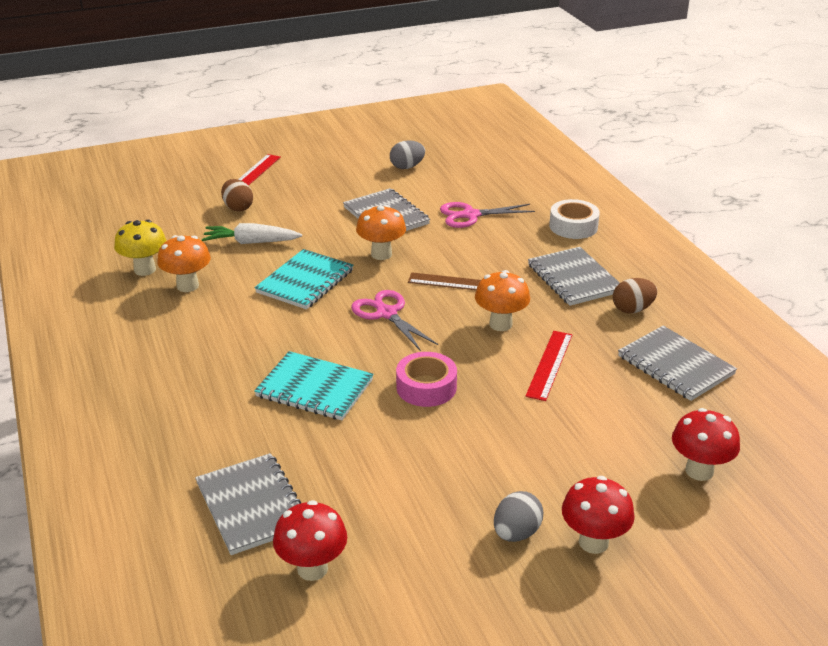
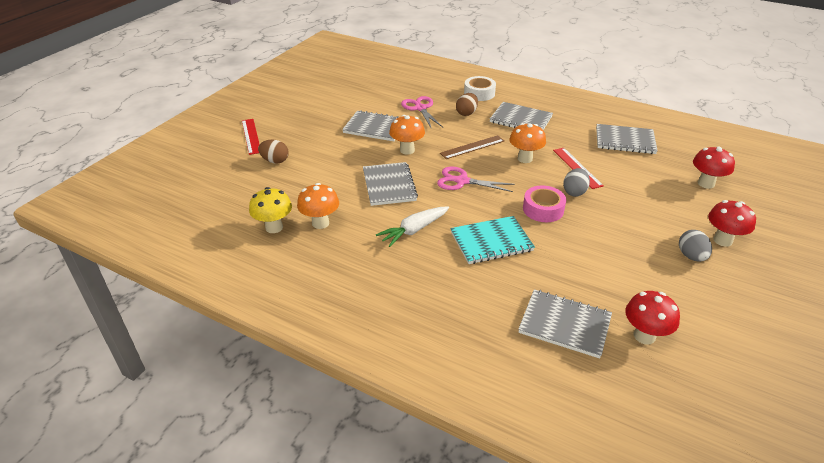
camera: 40 degrees left, 5 degrees up
white carrot [202,223,302,244] -> white carrot moved to [376,207,449,247]
turquoise notebook [255,249,353,309] -> grey notebook [363,162,418,206]
grey egg [390,140,425,169] -> grey egg moved to [563,168,590,197]
pink scissors [440,202,535,228] -> pink scissors turned 120 degrees clockwise [401,96,443,129]
brown egg [613,278,657,313] -> brown egg moved to [456,93,478,116]

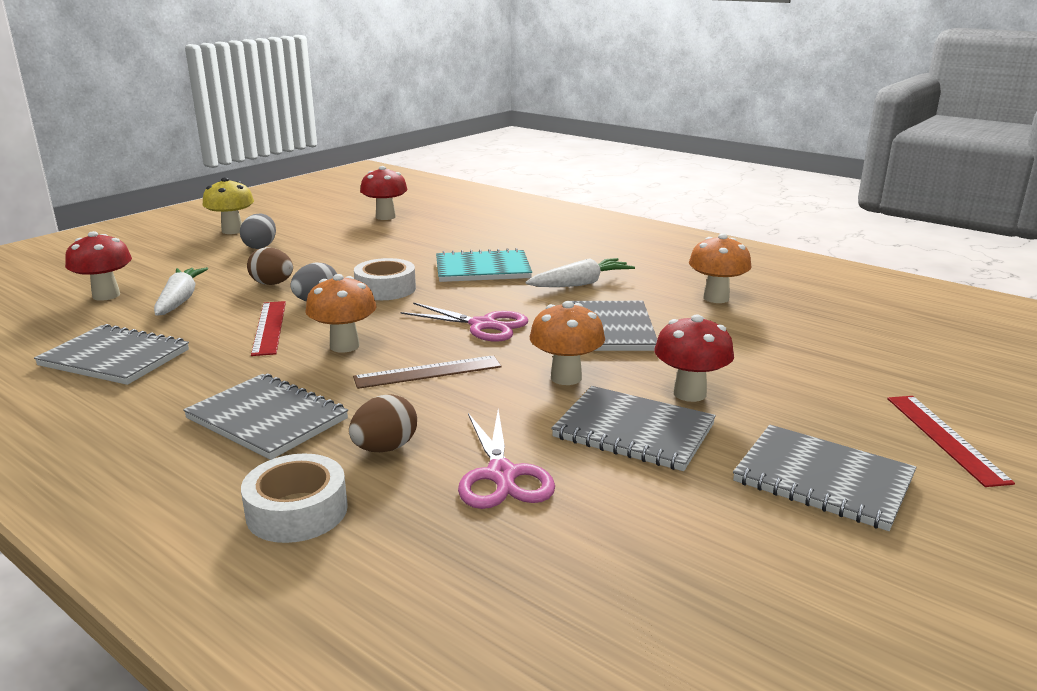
camera: 170 degrees left, 15 degrees down
yellow mushroom [249,187,292,233] -> yellow mushroom moved to [202,177,254,234]
brown egg [258,140,288,164] -> brown egg moved to [247,247,293,285]
grey notebook [518,290,612,358] -> grey notebook moved to [733,425,917,531]
pink tape [523,186,566,222] -> white tape [354,258,416,300]
red mushroom [708,200,756,247] -> red mushroom moved to [654,315,734,402]
none -> white carrot [154,267,208,316]

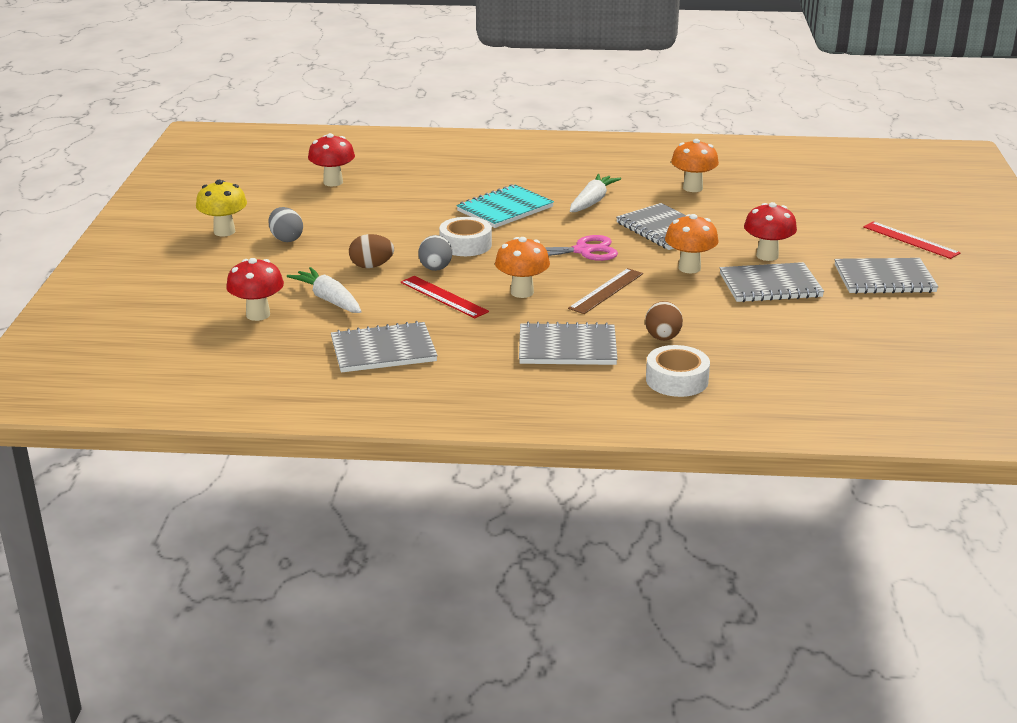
camera: 35 degrees left, 5 degrees up
pink scissors [458,410,555,509] -> none

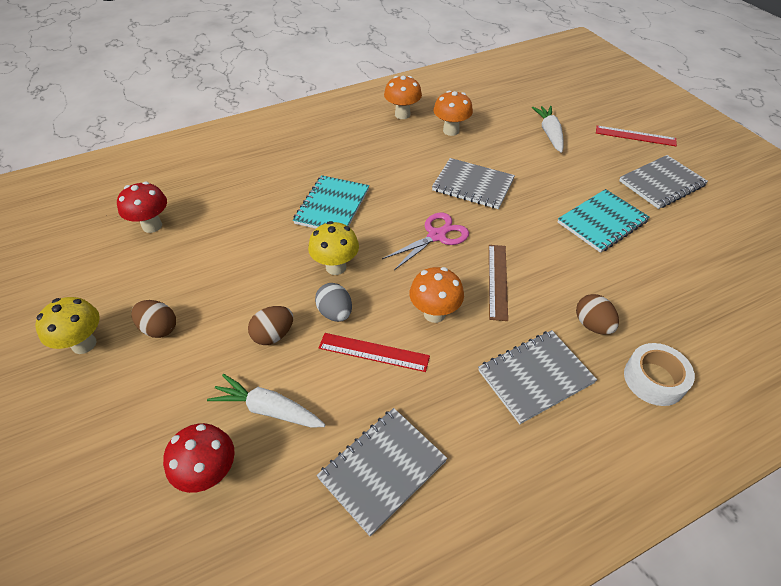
camera: 30 degrees left, 20 degrees up
grey egg [269,207,303,242] -> brown egg [131,300,176,338]
white tape [439,217,492,256] -> yellow mushroom [308,221,359,275]
white carrot [570,174,621,212] -> white carrot moved to [532,106,564,153]
orange mushroom [665,214,719,273] -> orange mushroom moved to [384,76,422,119]
grey notebook [720,262,824,302] -> turquoise notebook [558,189,650,253]
red mushroom [744,202,797,261] -> none

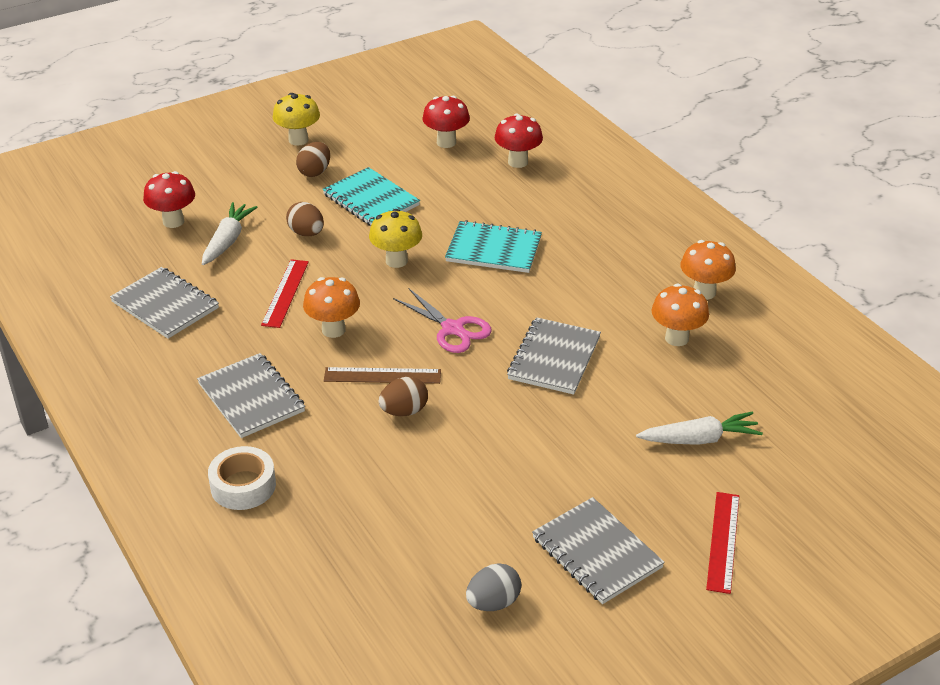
camera: 85 degrees right, 10 degrees down
grey egg [315,283,352,322] -> grey egg moved to [466,563,521,611]
turquoise notebook [558,189,650,253] -> turquoise notebook moved to [322,167,420,226]
brown egg [576,294,619,335] -> brown egg moved to [379,377,428,416]
none -> red mushroom [495,114,543,168]

